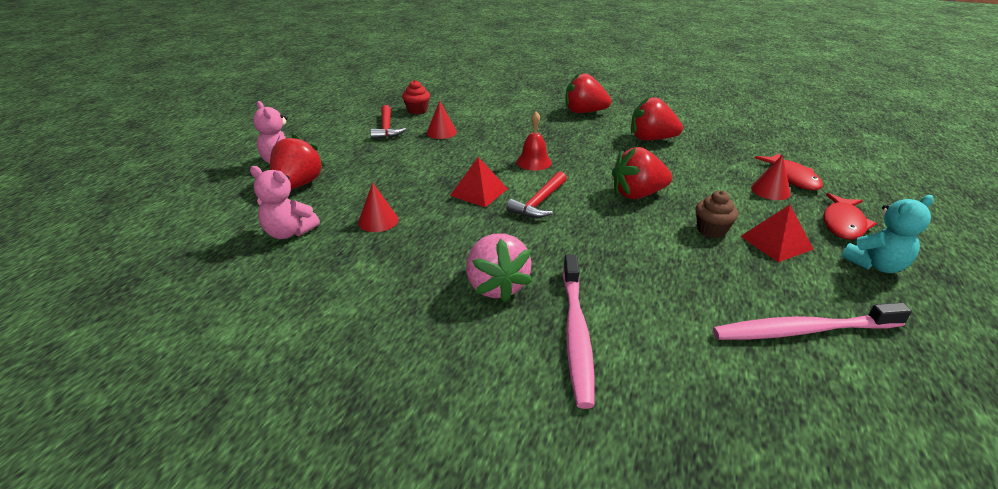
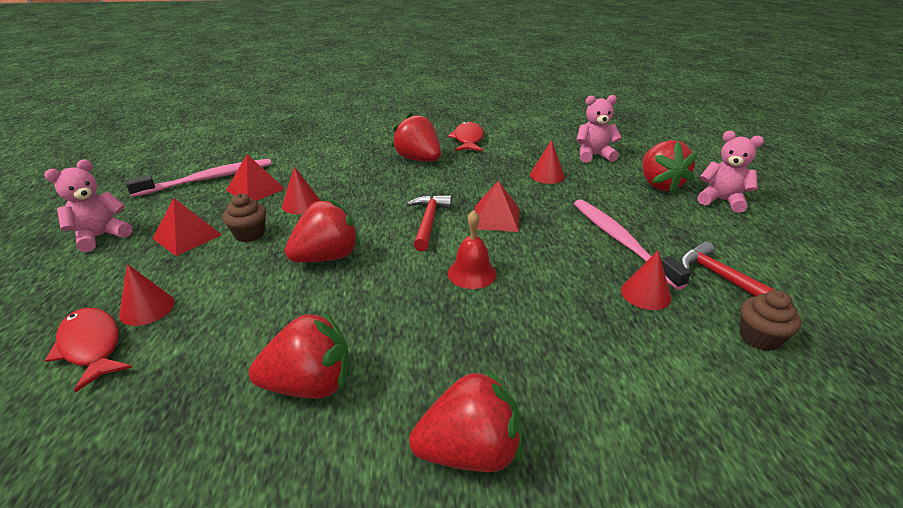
camera: 155 degrees right, 0 degrees up
red cupcake [402,80,430,114] -> brown cupcake [740,290,801,351]
pink strawberry [466,233,532,303] -> red strawberry [391,113,441,162]
pink toothbrush [563,254,595,409] -> pink toothbrush moved to [574,199,691,290]
red fish [823,193,877,240] -> red fish moved to [448,121,484,151]
turquoise teddy bear [841,195,934,273] -> pink teddy bear [44,159,132,252]
none -> red pyramid [226,154,285,201]
none -> red cone [282,166,320,214]

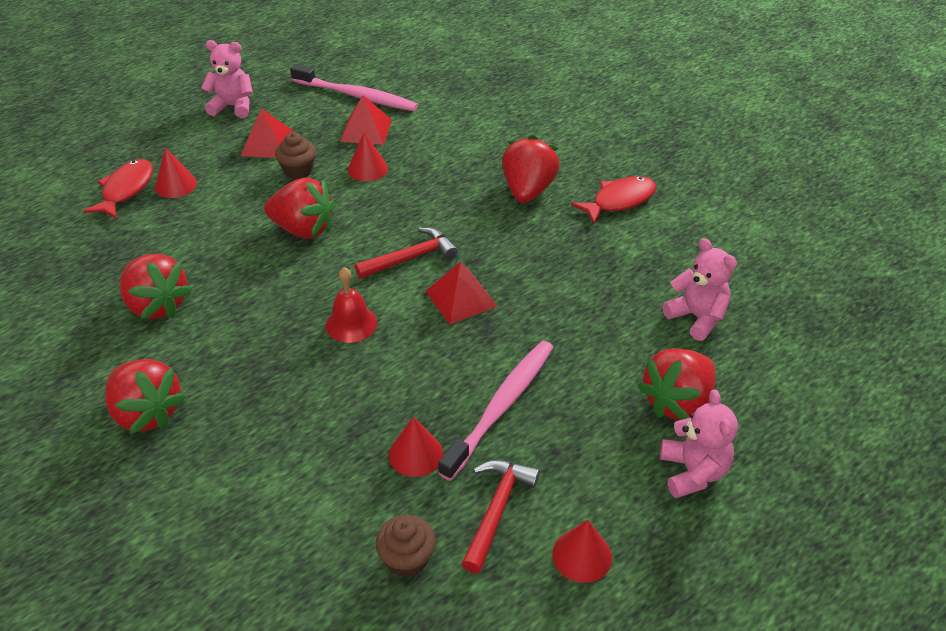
camera: 55 degrees right, 10 degrees up
red cone [530,140,565,184] -> red cone moved to [552,520,612,583]

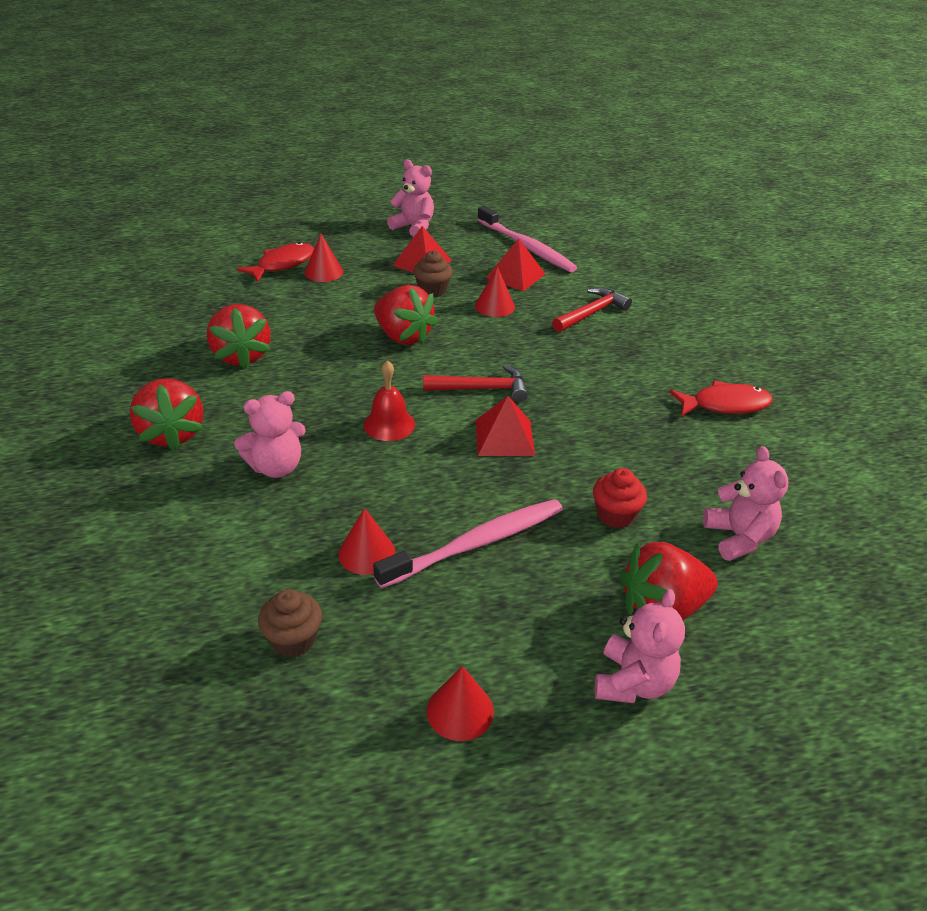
camera: 25 degrees right, 5 degrees down
red hammer [462,460,540,574] -> red hammer moved to [552,287,632,332]
red strawberry [502,135,560,203] -> none
none -> pink teddy bear [234,391,306,478]
none -> red cupcake [593,468,647,528]

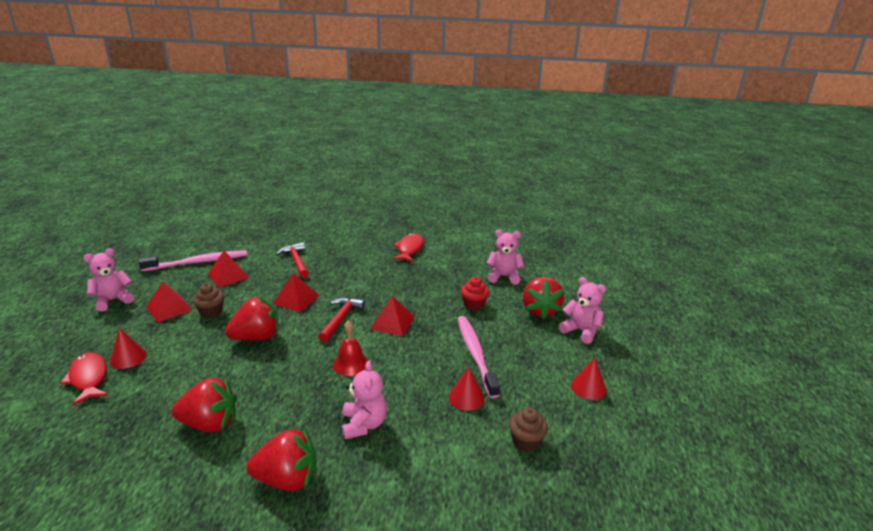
camera: 70 degrees left, 10 degrees down
red cone [475,267,515,317] -> none
none -> red pyramid [272,273,320,312]

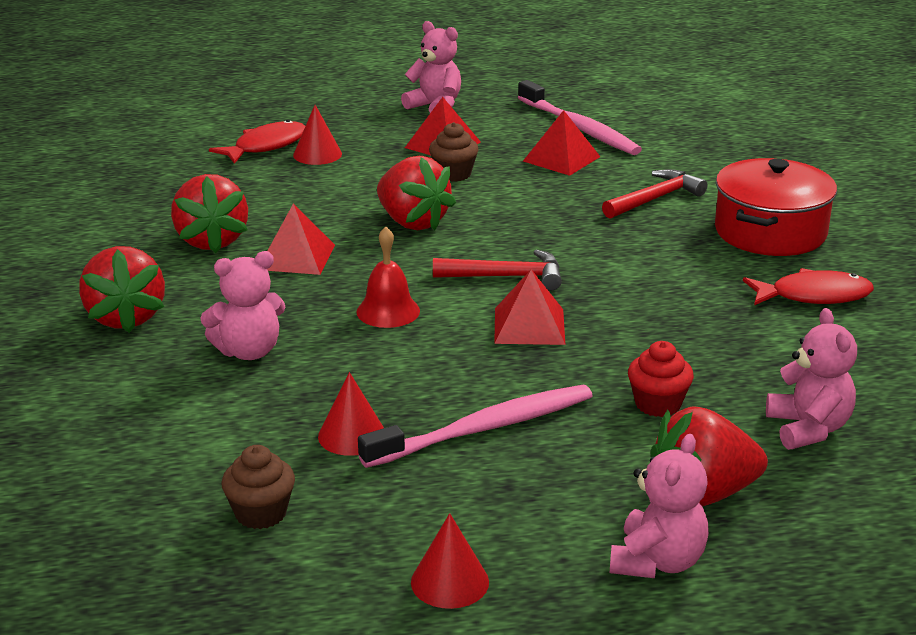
camera: 75 degrees right, 0 degrees up
red pyramid [272,273,320,312] -> red pyramid moved to [267,203,335,275]
none -> red pot [715,158,837,256]

